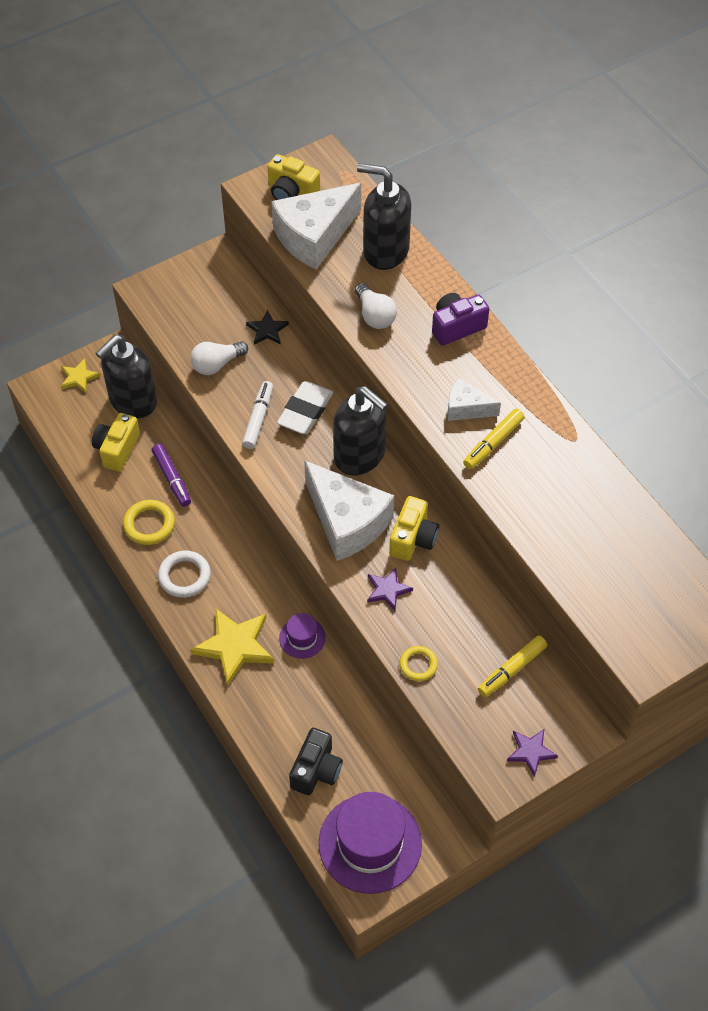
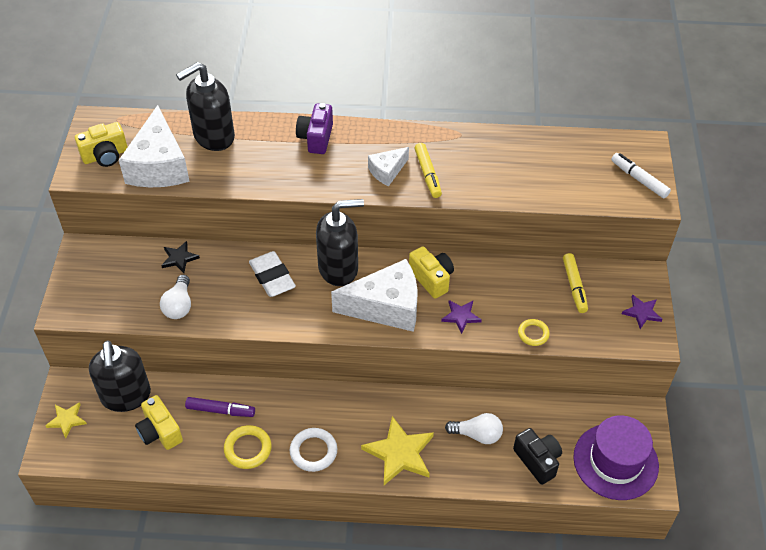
camera: 55 degrees left, 5 degrees down
white marker [242,381,273,449] -> white marker moved to [611,153,671,198]
purple hat [279,613,326,659] -> none
white light bulb [355,283,397,329] -> white light bulb moved to [445,413,503,444]

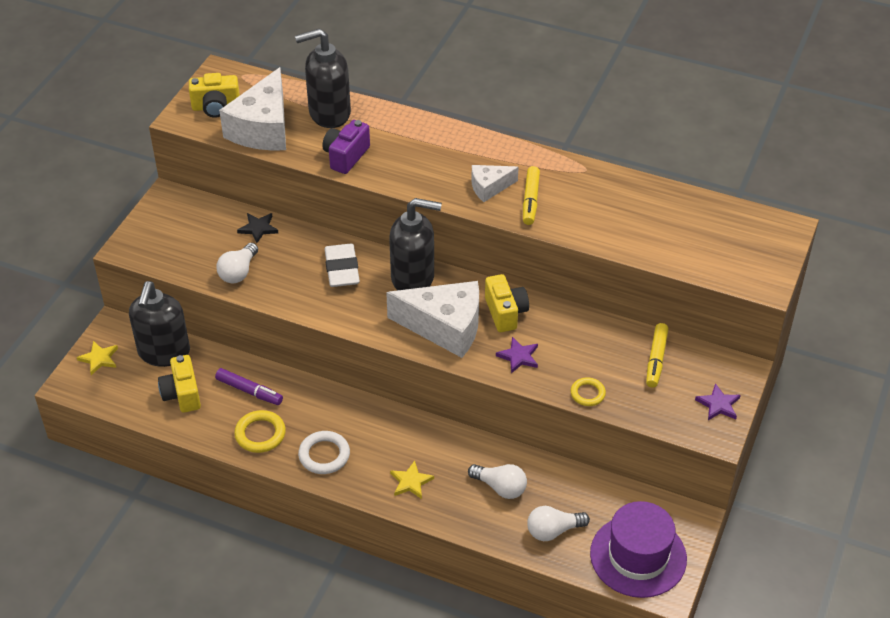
camera: 20 degrees right, 5 degrees down
purple camera [296,103,333,154] -> purple camera moved to [323,120,370,174]
yellow star [361,416,434,485] -> yellow star [390,461,434,499], size x0.55
black camera [513,428,562,485] -> white light bulb [527,506,590,541]
white marker [611,153,671,198] -> none

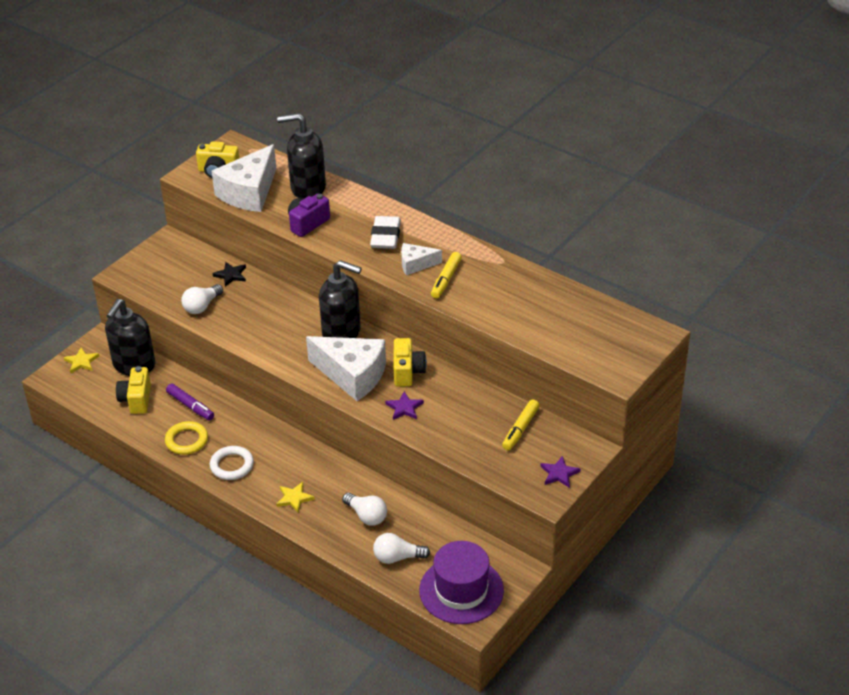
camera: 15 degrees right, 5 degrees down
white eraser [325,244,360,287] -> white eraser moved to [370,216,401,249]
yellow ring [571,378,606,406] -> none

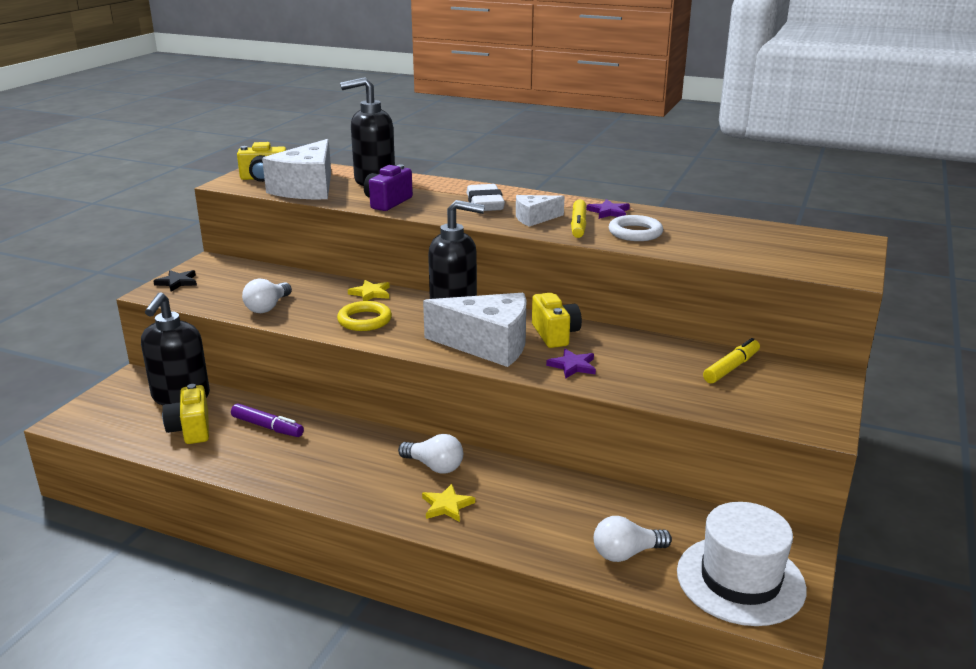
camera: 15 degrees left, 15 degrees down
yellow star [64,347,99,373] -> yellow star moved to [348,280,390,301]
yellow ring [165,421,208,455] -> yellow ring moved to [337,301,392,331]
white ring [210,446,254,480] -> white ring moved to [609,215,663,241]
black star [212,262,246,287] -> black star moved to [154,270,197,292]
white light bulb [342,493,387,526] -> white light bulb moved to [398,434,463,474]
purple hat [419,541,504,624] -> white hat [677,502,807,626]
yellow marker [502,400,540,450] -> yellow marker turned 150 degrees counterclockwise [703,338,760,384]
purple star [540,456,580,488] -> purple star moved to [587,199,630,219]

